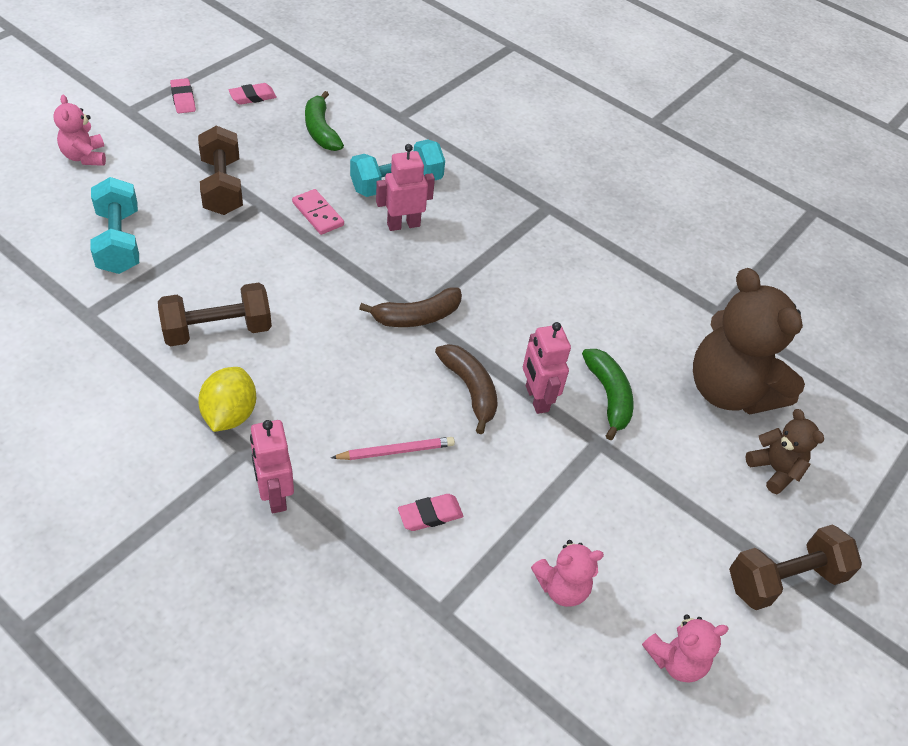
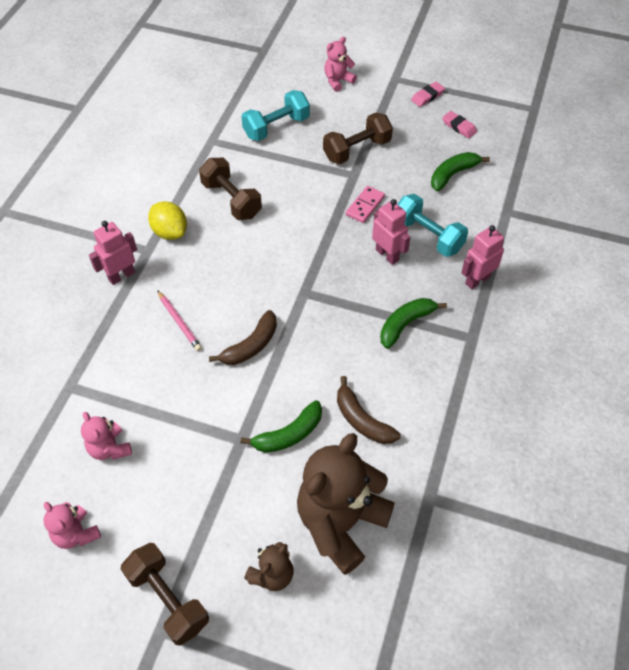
camera: 75 degrees right, 5 degrees up
yellow lemon [198,367,256,432] -> yellow lemon turned 60 degrees clockwise [148,201,187,240]
brown banana [359,287,462,327] -> brown banana moved to [337,376,401,444]
pink eraser [398,494,463,531] -> none
pink robot [523,322,571,414] -> pink robot moved to [461,225,504,289]
none -> green banana [380,298,447,349]

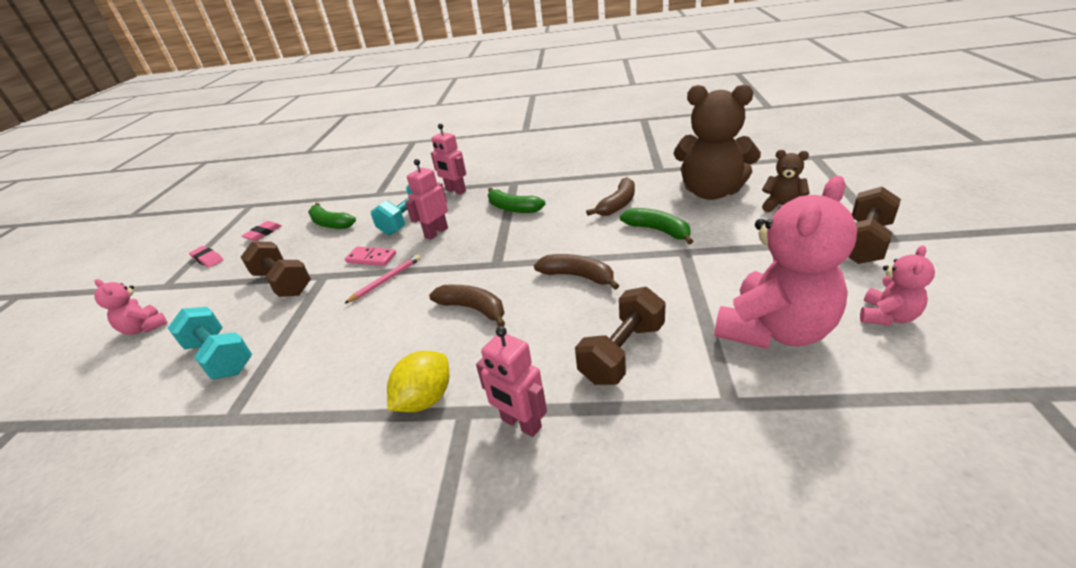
camera: 100 degrees left, 20 degrees down
pink teddy bear [81,412,132,460] -> pink teddy bear [714,176,857,349], size x2.06
pink pencil [157,290,202,351] -> pink pencil moved to [344,255,421,304]
brown dumbbell [199,158,262,220] -> brown dumbbell moved to [575,287,666,385]
none -> brown banana [429,285,505,327]

